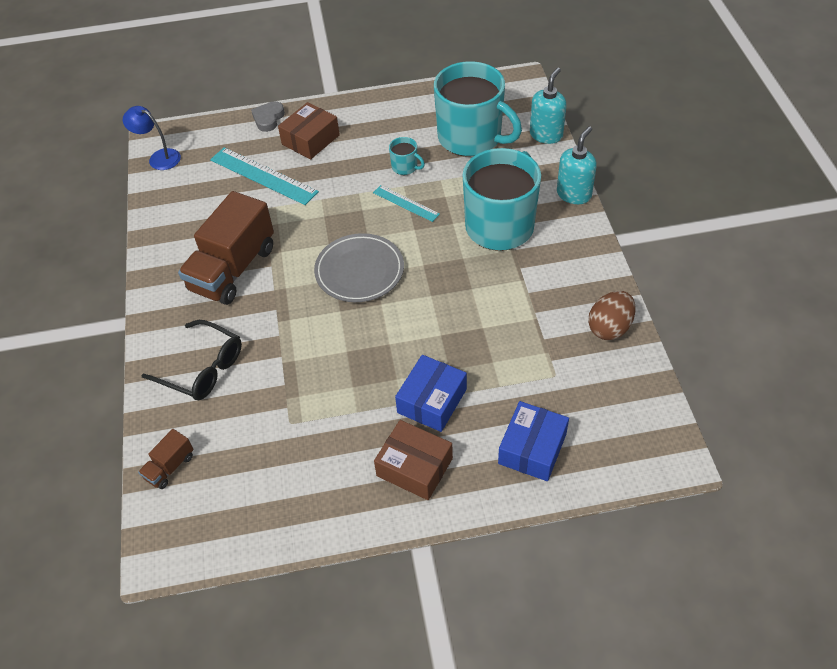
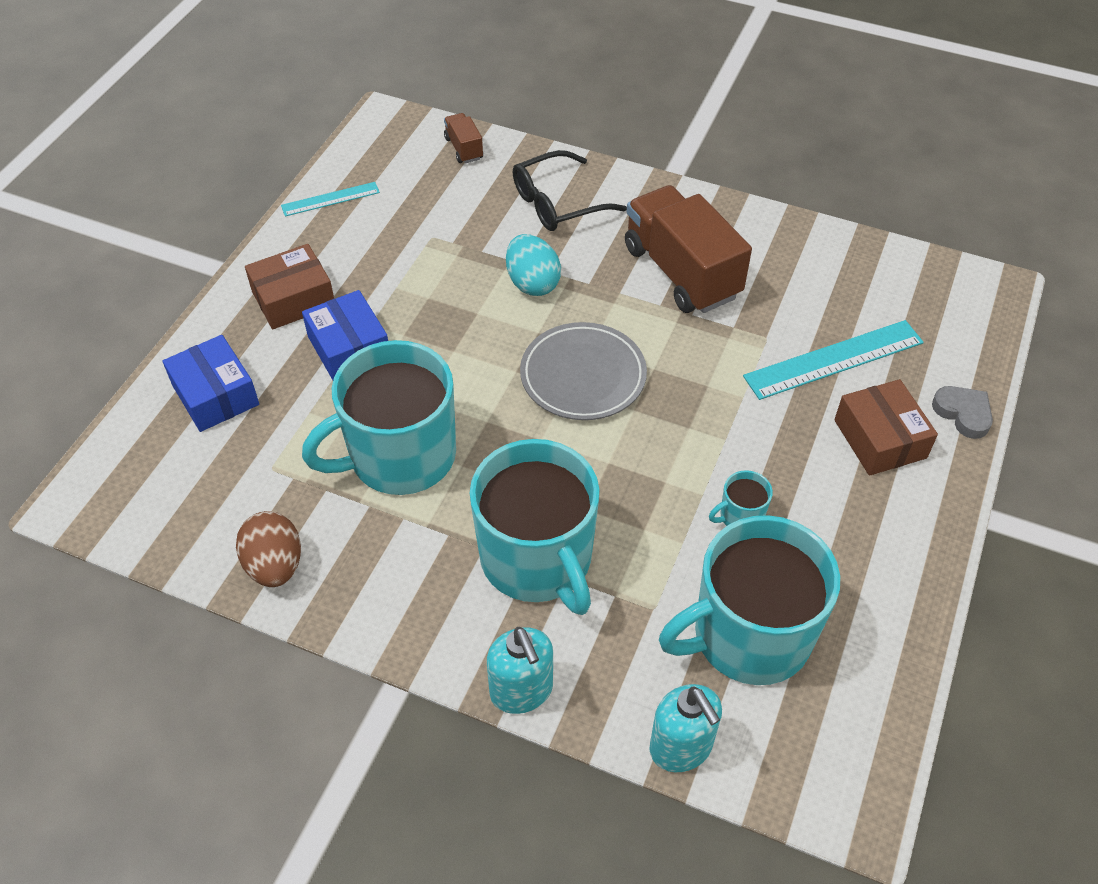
camera: 120 degrees right, 0 degrees up
blue lamp [123,106,181,170] -> none
turquoise ruler [373,185,440,222] -> turquoise ruler moved to [281,182,380,216]
none -> turquoise mug [302,340,456,495]
none -> turquoise egg [506,234,561,296]

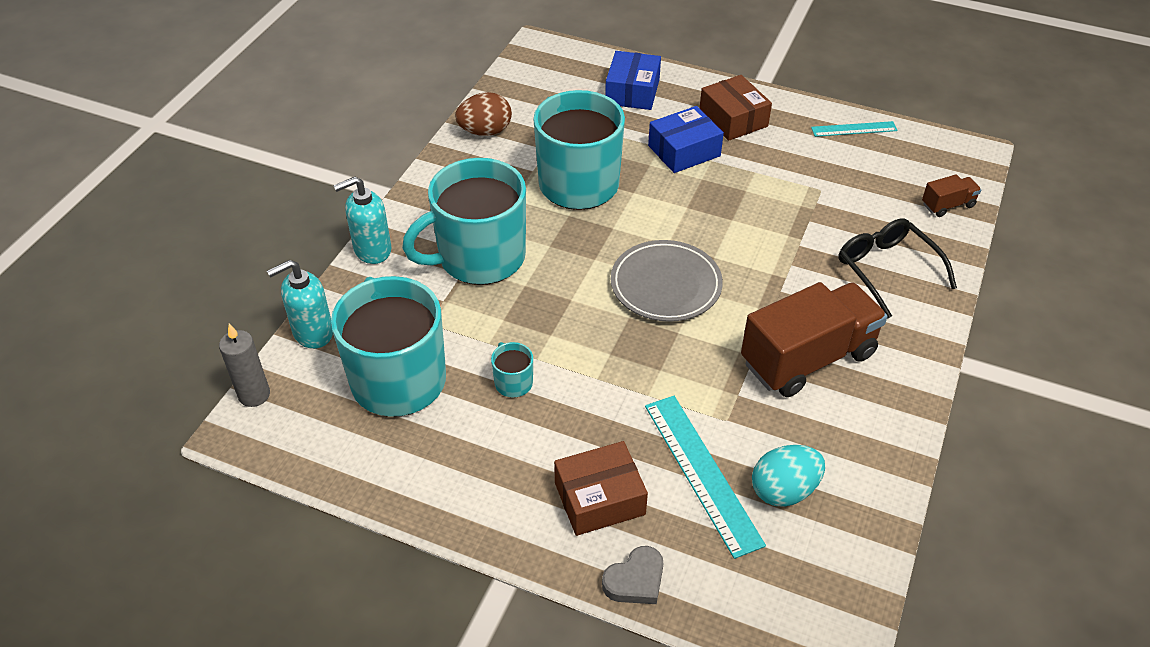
camera: 90 degrees right, 5 degrees down
blue box [163,335,259,432] -> blue box turned 45 degrees counterclockwise [605,51,661,110]
turquoise ruler [281,182,380,216] -> turquoise ruler turned 75 degrees counterclockwise [811,121,898,137]
turquoise egg [506,234,561,296] -> turquoise egg moved to [752,445,825,507]
none -> grey candle [219,324,270,407]

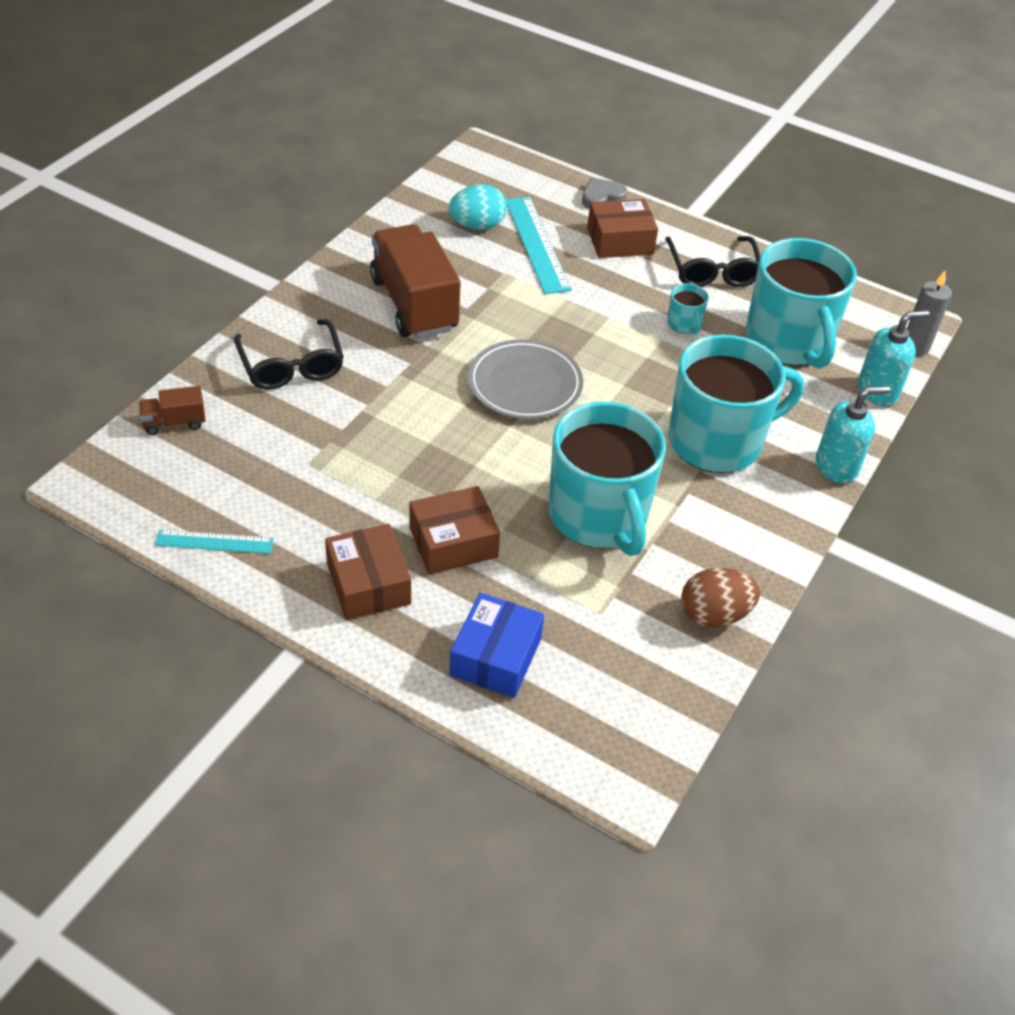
camera: 175 degrees left, 0 degrees up
blue box [648,106,724,173] -> brown box [409,486,500,574]
brown truck [741,282,888,397] -> brown truck turned 90 degrees clockwise [370,224,461,338]
none -> black glasses [665,236,761,287]

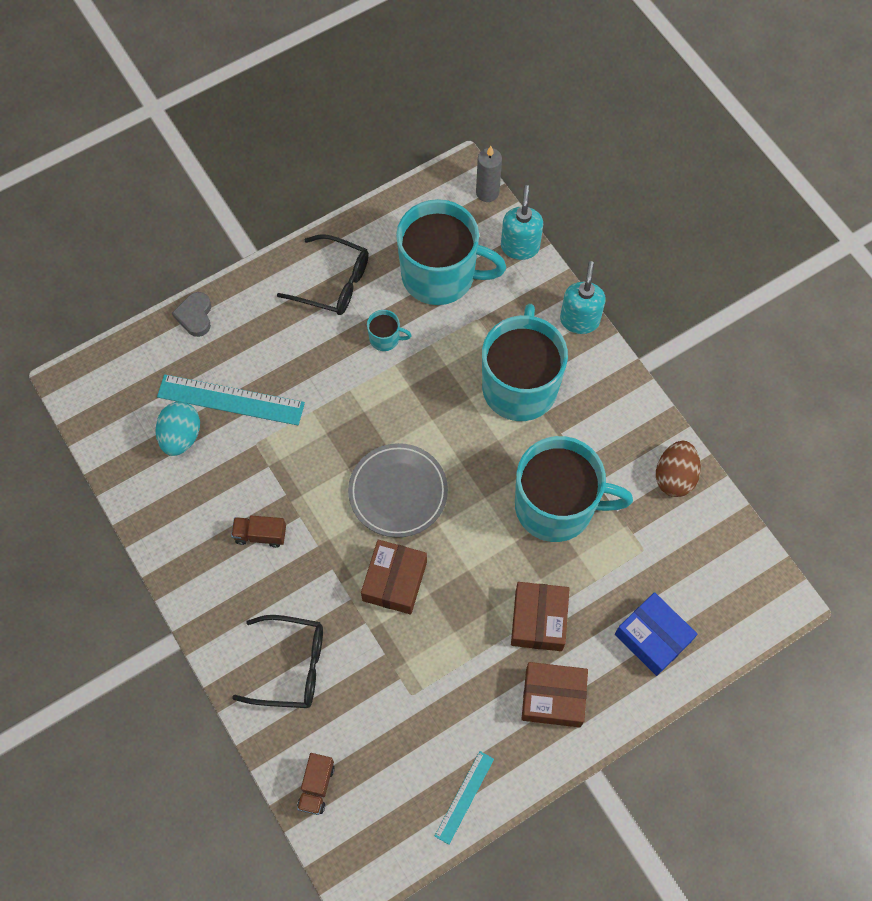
camera: 60 degrees left, 20 degrees up
brown truck [370,224,461,338] -> brown truck [231,516,286,548], size x0.45
brown box [587,199,658,258] -> brown box moved to [361,540,427,614]

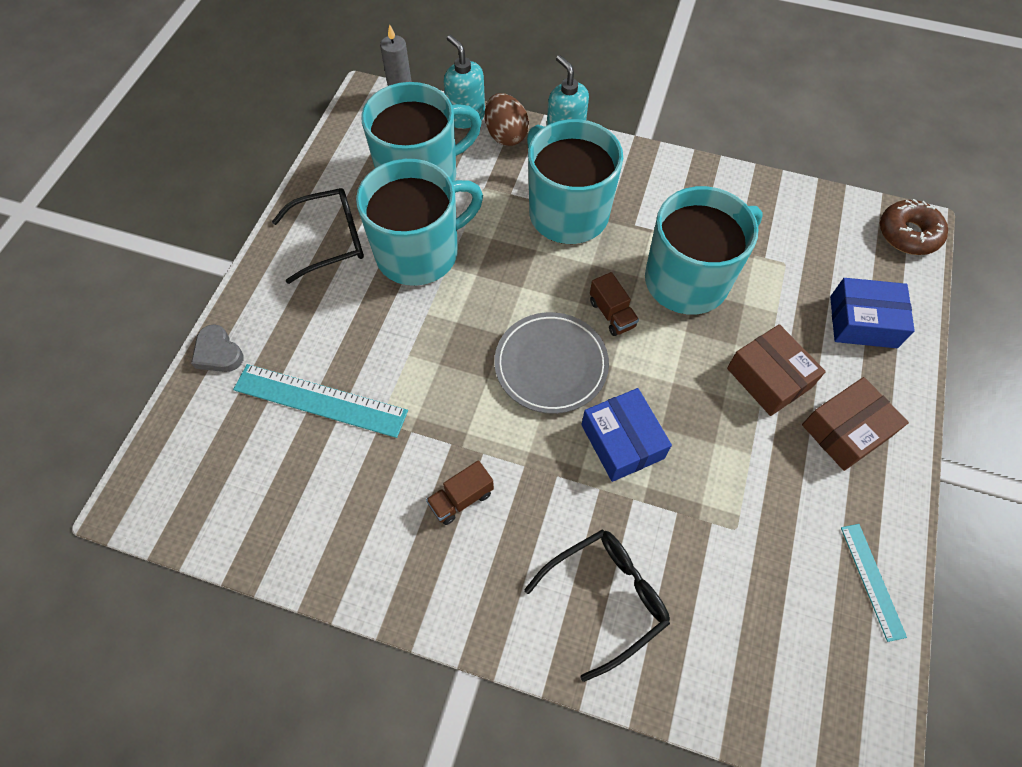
camera: 40 degrees left, 5 degrees down
turquoise egg [156,402,200,456] -> none
turquoise ruler [157,374,305,425] -> turquoise ruler turned 45 degrees clockwise [233,364,408,438]
brown truck [297,753,335,815] -> brown truck moved to [590,272,639,336]
brown box [361,540,427,614] -> blue box [581,388,672,482]
turquoise mug [367,310,412,351] -> turquoise mug [356,159,483,286], size x2.49
brown egg [656,441,701,497] -> brown egg moved to [485,93,529,146]
none -> brown donut [880,199,948,255]

